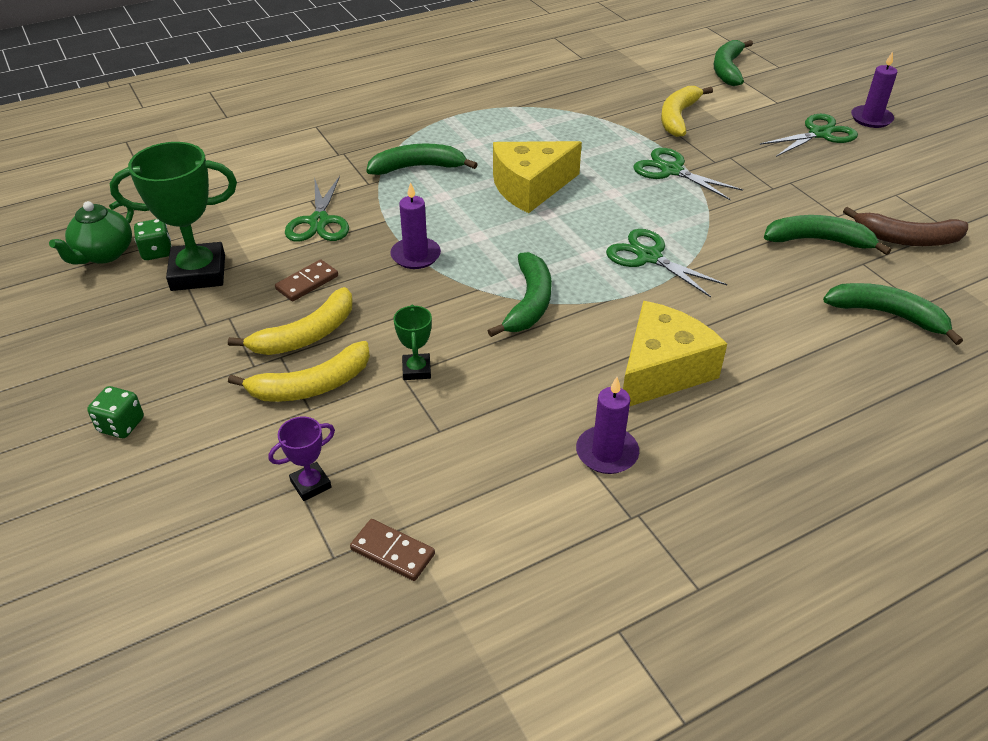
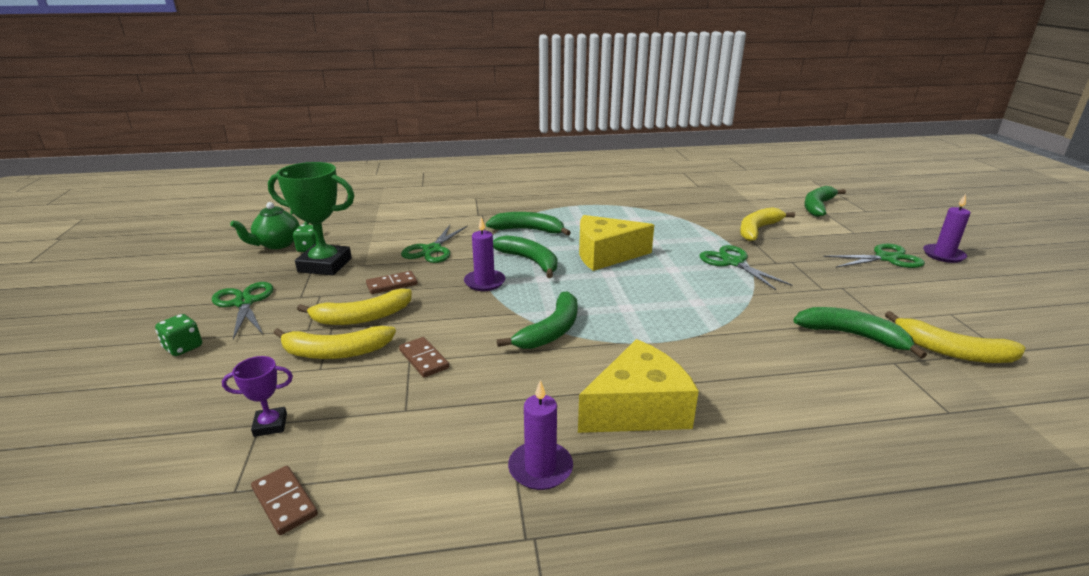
camera: 20 degrees right, 15 degrees down
green trophy [393,305,432,380] -> brown domino [399,337,449,378]
green scissors [606,229,727,298] -> green scissors moved to [212,282,274,340]
green banana [823,283,963,345] -> green banana moved to [493,235,557,278]
brown banana [843,207,968,246] -> yellow banana [885,311,1026,363]

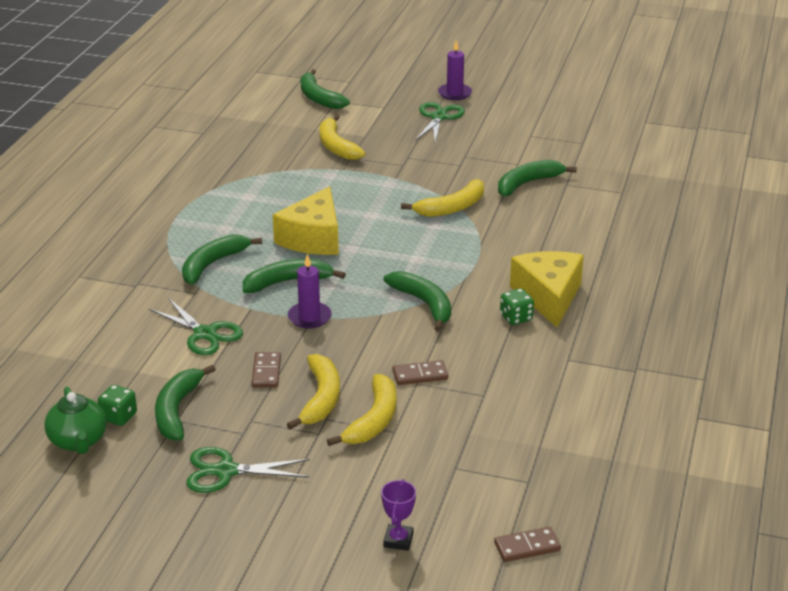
camera: 65 degrees left, 5 degrees up
green dice [155,314,202,356] -> green dice moved to [500,288,534,325]
purple trophy [222,356,293,437] -> purple trophy moved to [381,479,416,551]
brown domino [251,466,318,535] -> brown domino moved to [494,527,561,562]
green trophy [268,162,354,275] -> green banana [155,364,216,441]
purple candle [508,380,573,490] -> none
green scissors [699,245,792,290] -> none
yellow banana [885,311,1026,363] -> yellow banana moved to [401,179,484,217]

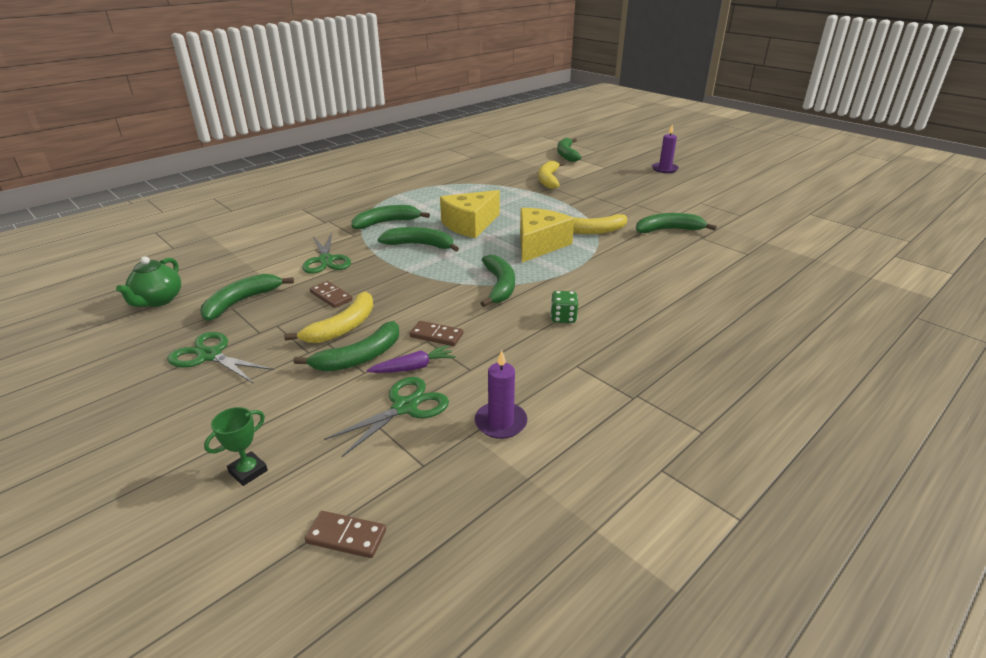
camera: 30 degrees right, 0 degrees up
green dice [98,385,137,426] -> none
brown domino [252,352,281,388] -> brown domino turned 75 degrees counterclockwise [310,281,353,308]
purple candle [288,254,332,329] -> purple candle moved to [475,350,527,439]
yellow banana [327,374,396,446] -> green banana [293,321,399,372]
purple trophy [381,479,416,551] -> green trophy [204,407,268,486]
green scissors [415,102,465,143] -> green scissors moved to [324,377,449,457]
yellow cheese [510,251,584,327] -> yellow cheese moved to [520,208,574,263]
none -> purple carrot [366,345,456,373]

